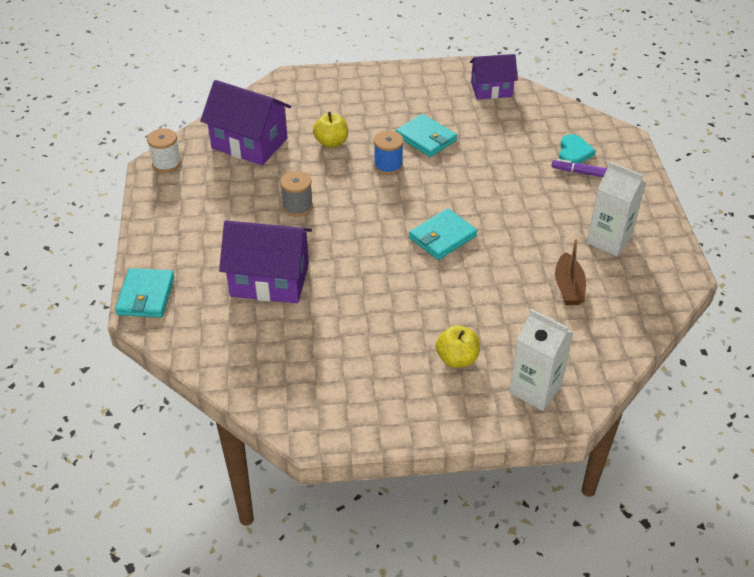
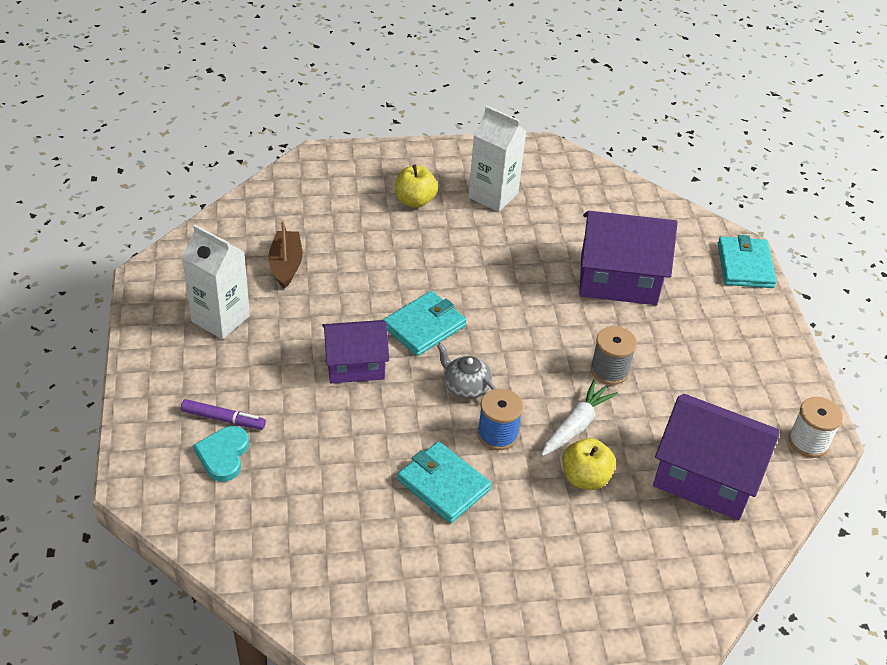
camera: 175 degrees right, 0 degrees up
purple house [470,54,518,99] -> purple house moved to [322,320,389,383]
white carton [509,309,574,411] -> white carton moved to [468,106,527,212]
none -> grey teapot [437,343,496,399]
none -> white carrot [541,380,618,456]

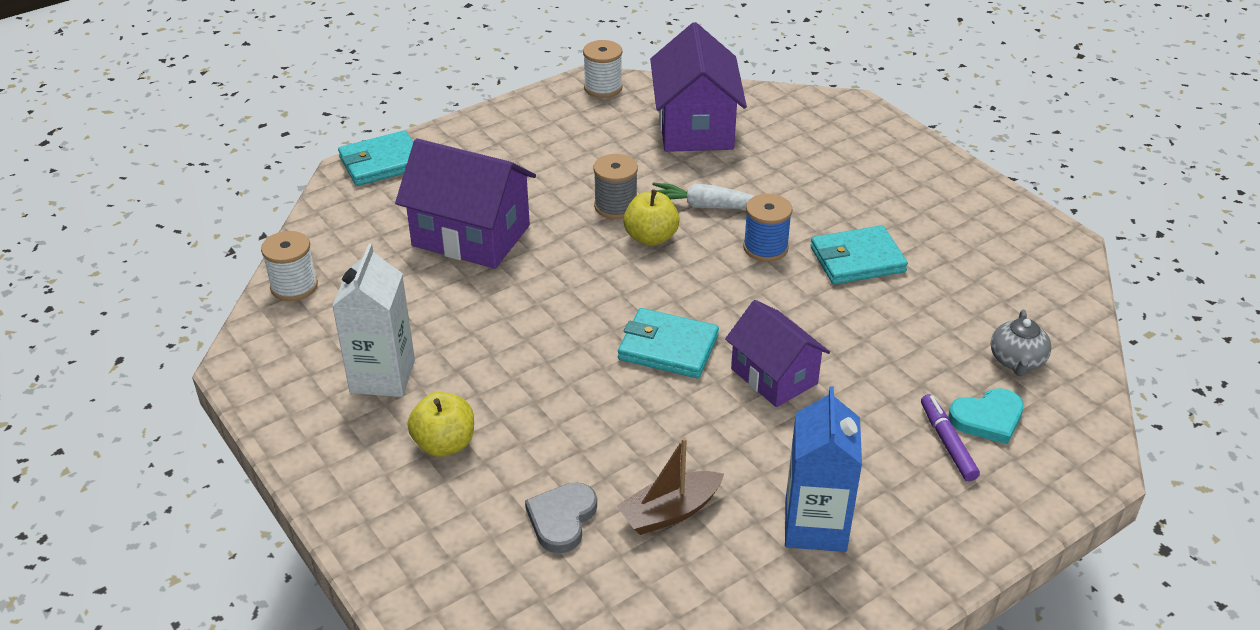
camera: 115 degrees left, 5 degrees down
white carton [182,225,250,339] -> blue carton [785,386,862,552]
turquoise wallet [397,441,492,523] -> turquoise wallet turned 60 degrees clockwise [810,225,908,284]
grey teapot [437,343,496,399] -> grey teapot moved to [991,310,1052,376]
yellow apple [562,438,616,490] -> yellow apple moved to [623,189,680,246]
purple house [580,211,678,305] -> purple house turned 45 degrees counterclockwise [395,138,536,269]
none -> white spool [261,231,318,301]
none -> grey heart [525,482,597,553]

